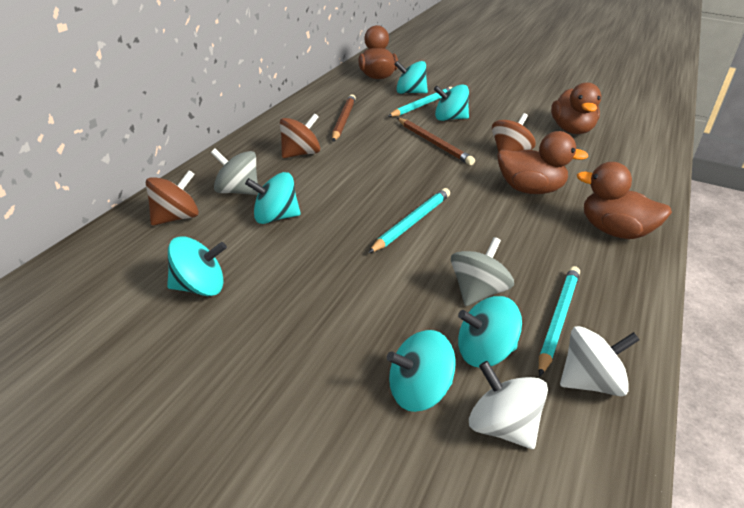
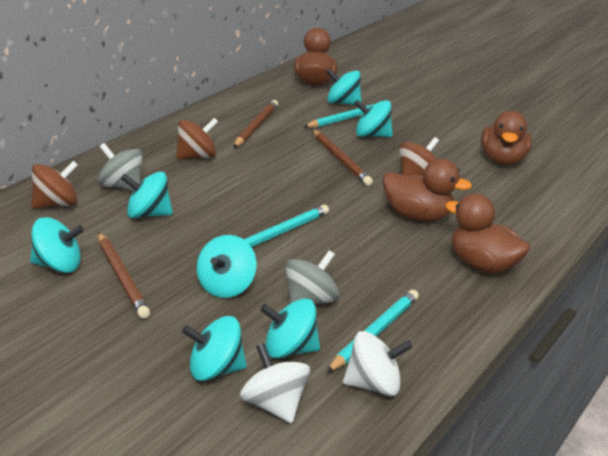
camera: 10 degrees right, 5 degrees down
none -> brown pencil [98,232,150,319]
none -> turquoise spinning top [197,235,256,298]

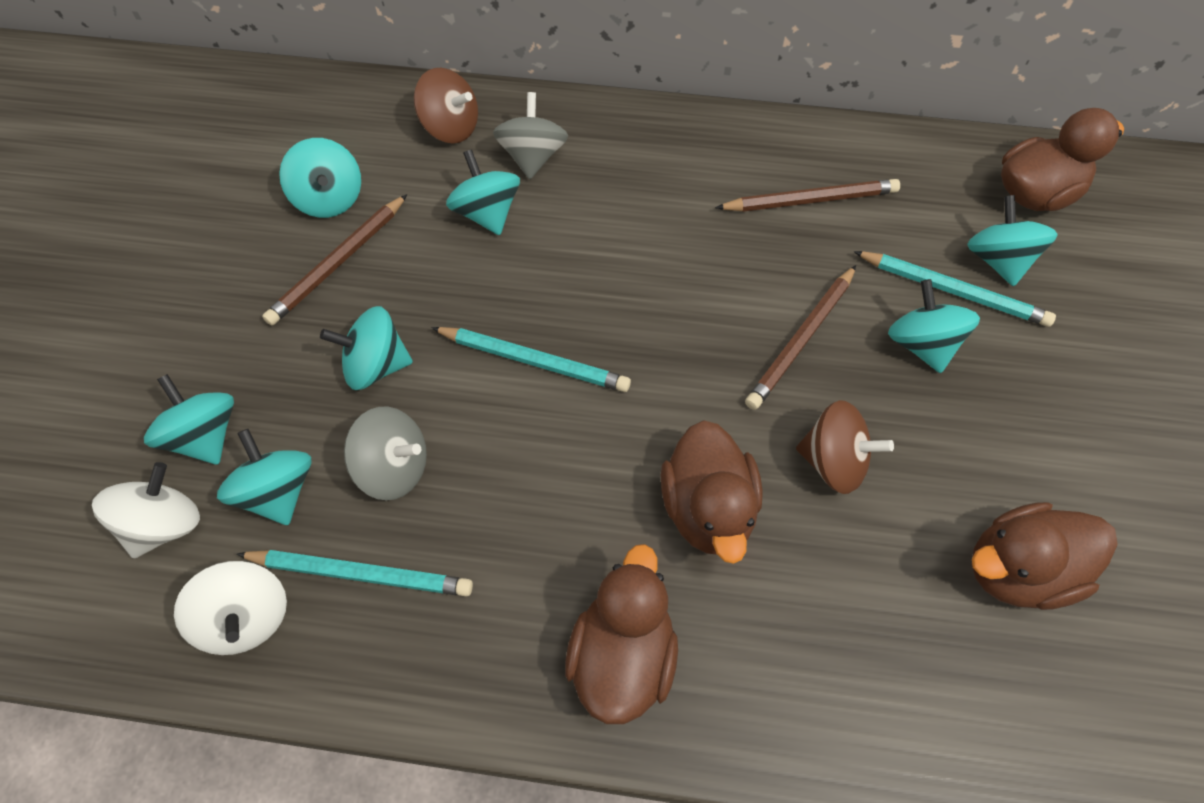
camera: 65 degrees right, 30 degrees up
brown spinning top [176,118,218,160] -> none

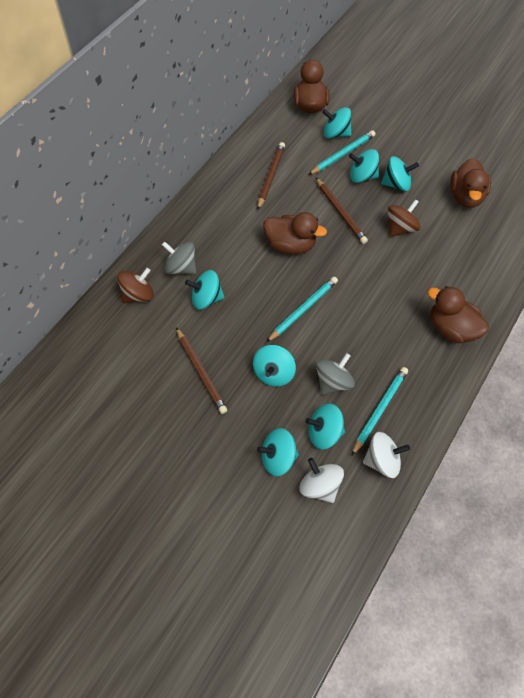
camera: 65 degrees left, 0 degrees up
turquoise spinning top [279,138,361,218] -> turquoise spinning top moved to [381,156,419,191]
brown duck [661,420,763,564] -> brown duck moved to [263,212,327,254]

